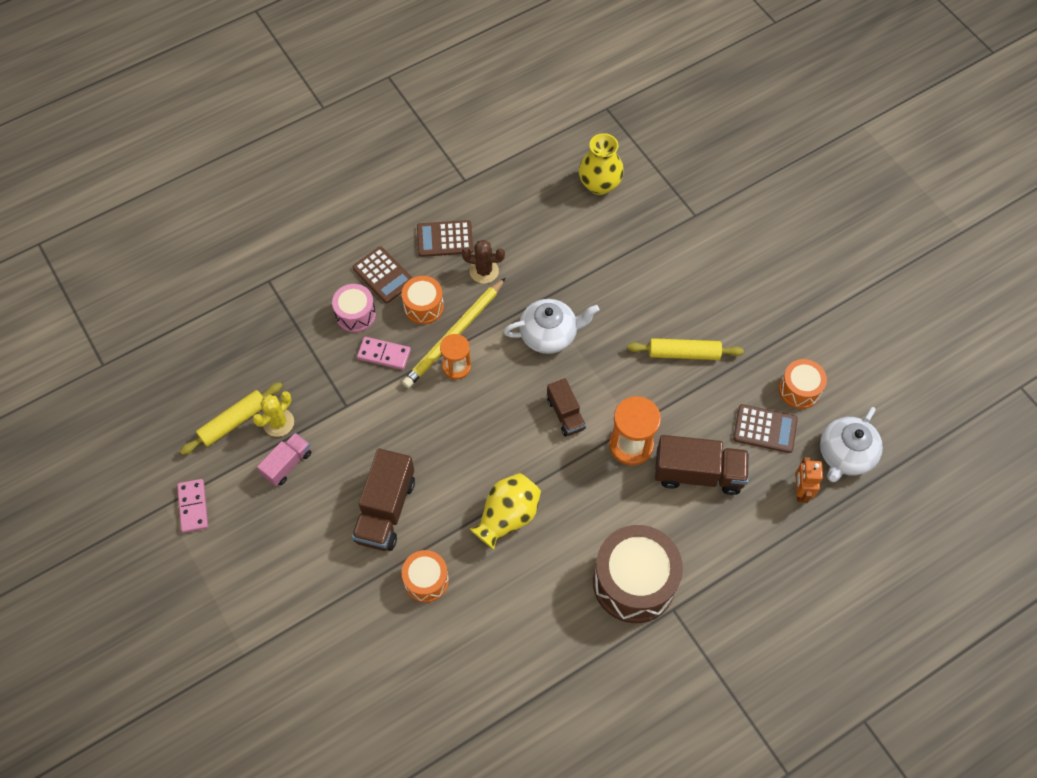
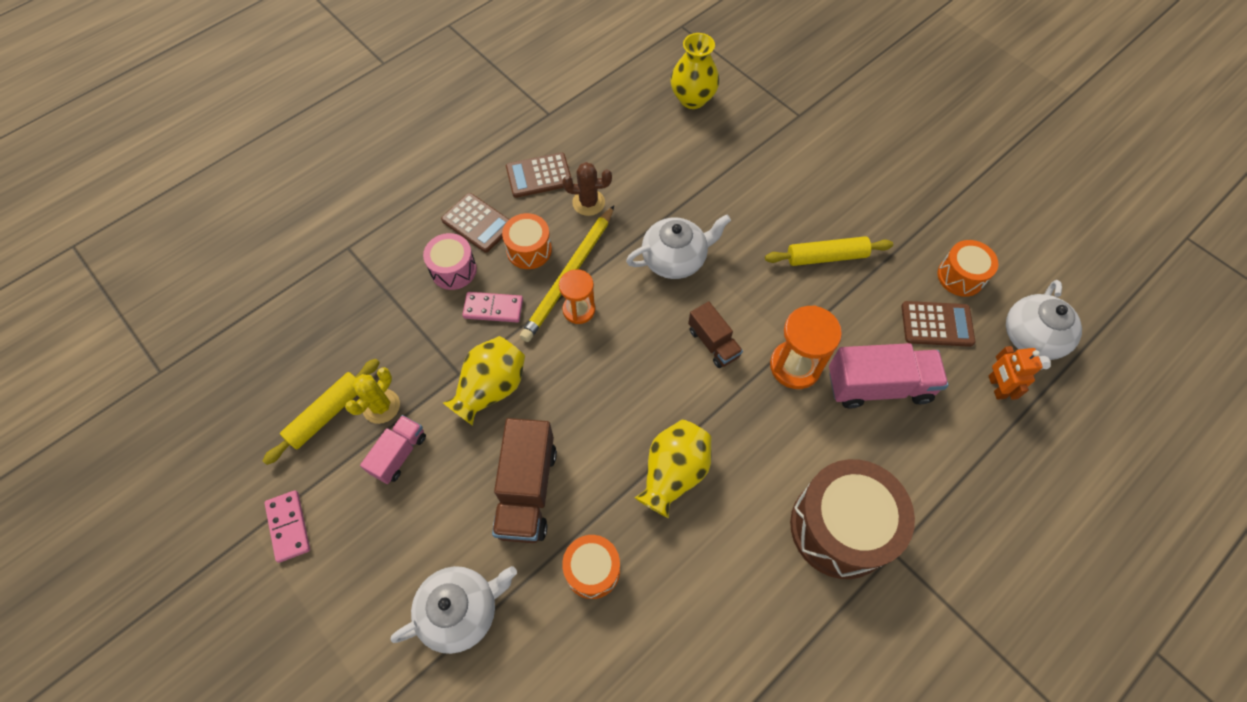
camera: 10 degrees left, 0 degrees up
brown truck [655,435,749,495] -> pink truck [829,343,949,408]
none -> white teapot [391,566,517,654]
none -> yellow vase [443,336,525,426]

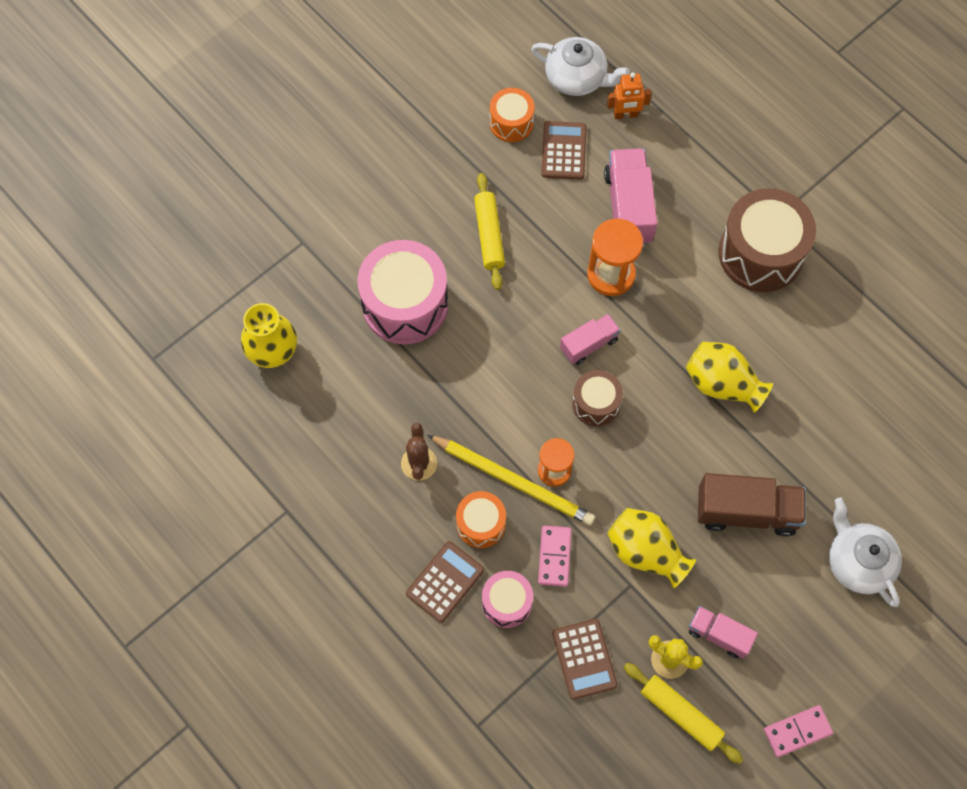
camera: 90 degrees left, 5 degrees up
brown calculator [506,152,571,198] -> brown calculator moved to [552,619,618,700]
orange drum [562,535,620,599] -> none
white teapot [626,215,731,279] -> none
brown truck [688,301,743,368] -> pink truck [560,314,621,365]
none -> pink drum [357,240,448,344]
none -> brown drum [572,370,623,426]

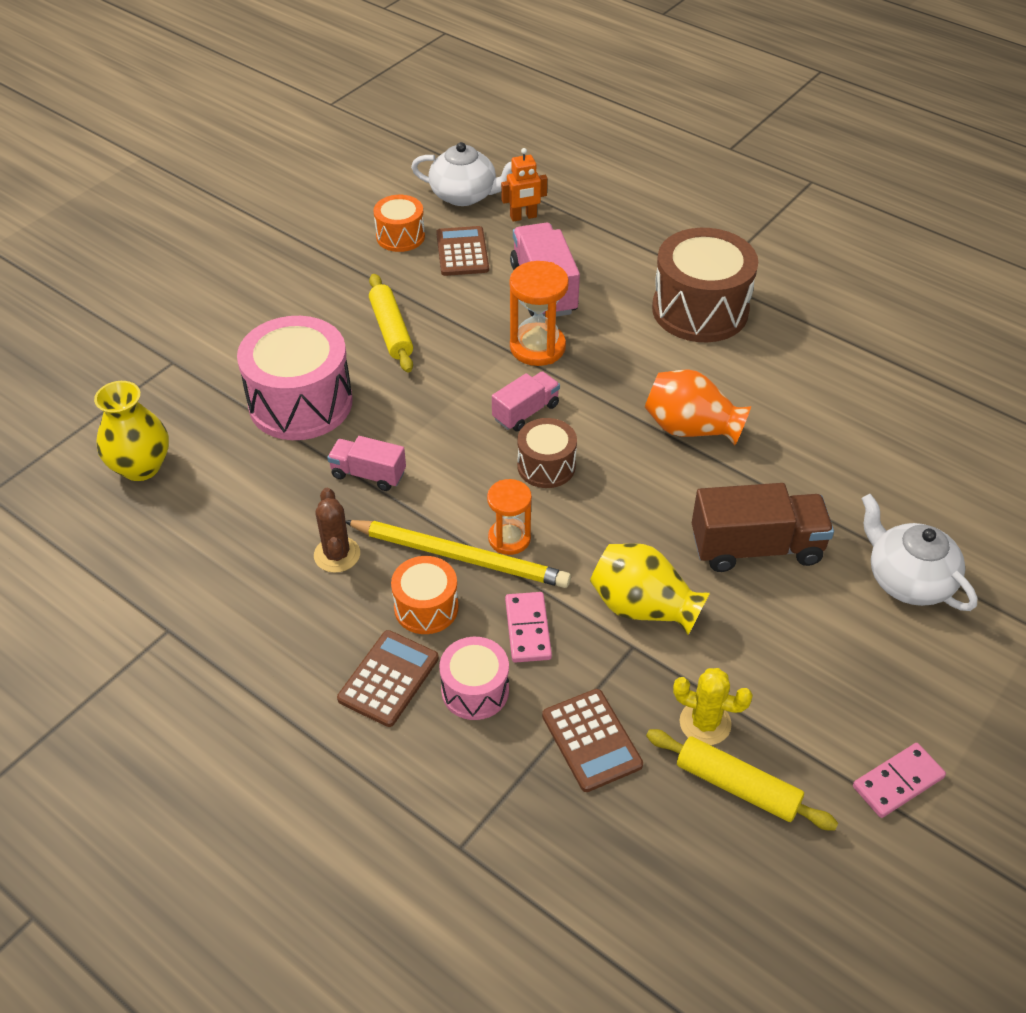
camera: 10 degrees left, 20 degrees down
yellow vase [686,342,773,413] -> orange vase [645,369,751,445]
pink truck [689,606,758,659] -> pink truck moved to [327,436,406,491]

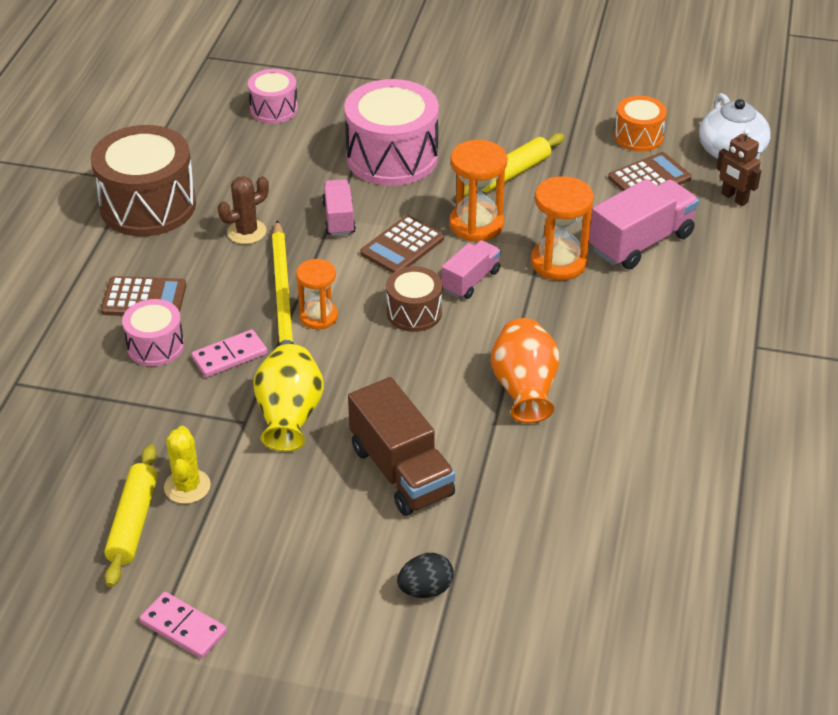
camera: 65 degrees right, 5 degrees down
yellow vase [94,381,169,481] -> pink drum [248,69,298,124]
orange drum [391,556,458,634] -> none
pink truck [492,371,560,432] -> pink truck turned 75 degrees counterclockwise [441,240,501,299]
orange robot [501,148,547,222] -> brown robot [716,129,761,206]
brown calculator [542,689,643,792] -> brown calculator moved to [360,215,444,273]
brown drum [652,228,758,342] -> brown drum moved to [91,125,196,236]
white teapot [862,494,977,611] -> black egg [397,553,454,598]
none -> orange hourglass [449,140,507,242]

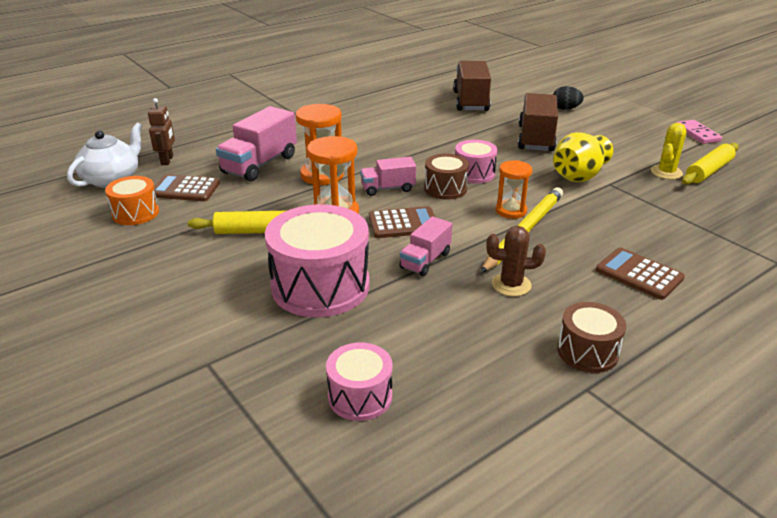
camera: 140 degrees left, 10 degrees down
brown drum [91,125,196,236] -> brown drum [557,302,626,373], size x0.54
pink drum [122,299,184,366] -> pink drum moved to [455,140,497,184]
pink domino [191,329,267,377] -> none
orange vase [491,318,560,423] -> none
pink truck [589,179,699,269] -> pink truck turned 60 degrees counterclockwise [216,106,297,182]
none -> brown truck [453,61,491,111]

